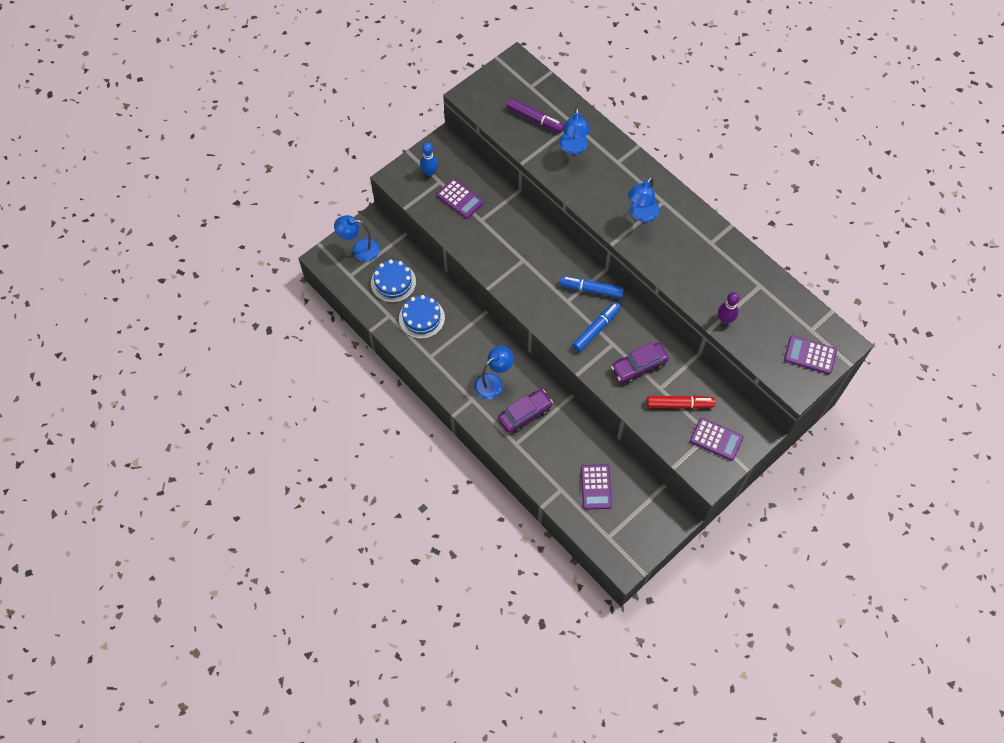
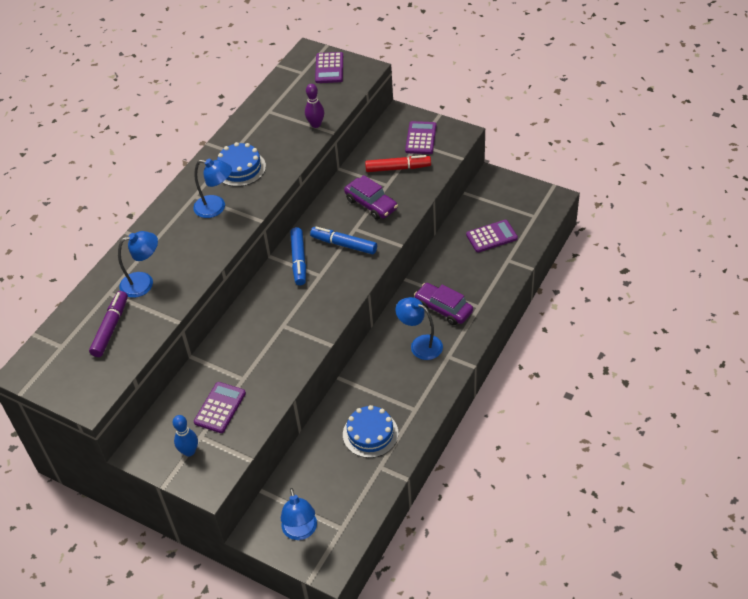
camera: 105 degrees left, 15 degrees down
blue cake [371,260,416,303] -> blue cake moved to [217,142,266,187]
red marker [647,396,715,409] -> red marker turned 105 degrees clockwise [365,155,431,172]

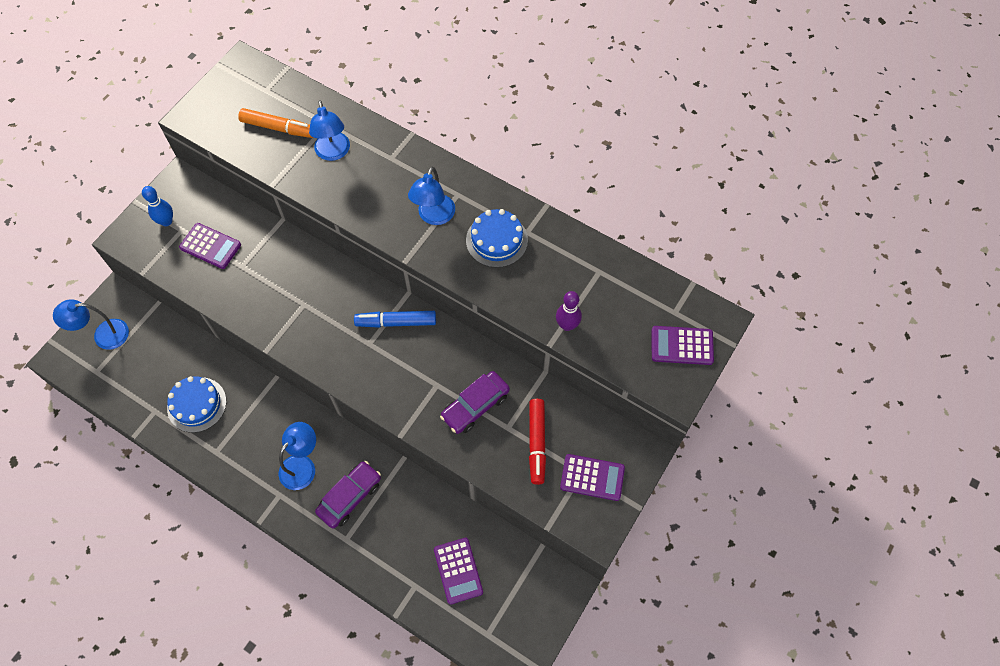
camera: 90 degrees right, 15 degrees up
purple marker [89,291,128,357] -> orange marker [238,108,314,138]
blue marker [310,227,377,255] -> none

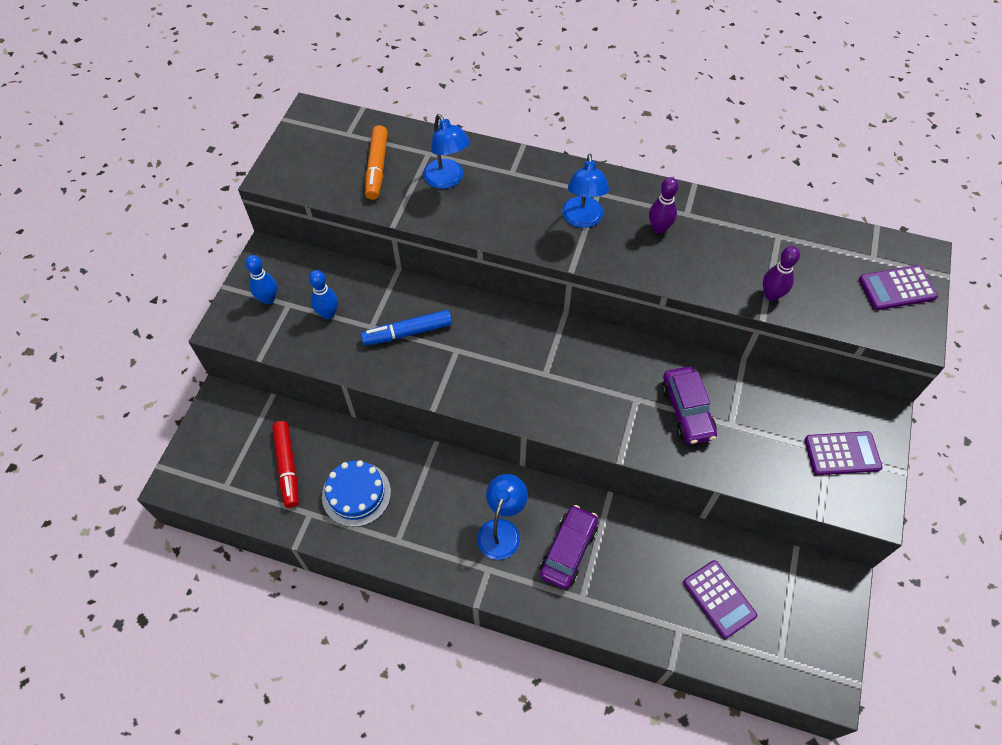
camera: 15 degrees left, 5 degrees down
blue lamp [53,299,129,350] -> none
purple calculator [179,223,241,269] -> blue bowling pin [309,270,338,319]
orange marker [238,108,314,138] -> orange marker turned 90 degrees clockwise [365,125,388,200]
blue marker [354,311,436,328] -> blue marker moved to [361,310,452,346]
purple car [440,371,510,434] -> purple car turned 45 degrees counterclockwise [662,367,717,444]
blue cake [466,209,528,268] -> purple bowling pin [649,177,678,234]
red marker [529,399,546,485] -> red marker moved to [272,421,299,508]

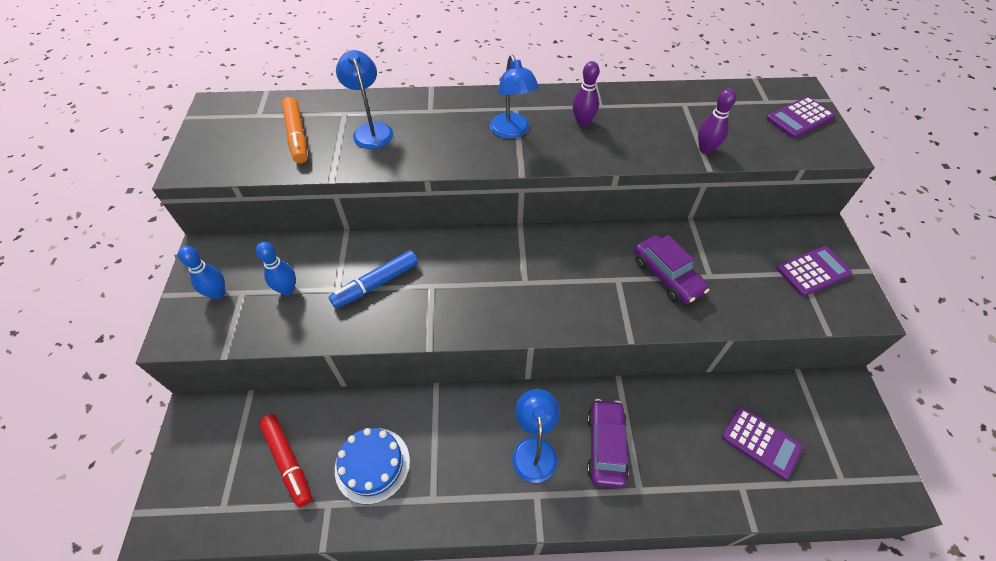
camera: 20 degrees left, 5 degrees down
blue lamp [423,114,470,189] -> blue lamp turned 150 degrees counterclockwise [336,50,393,149]

